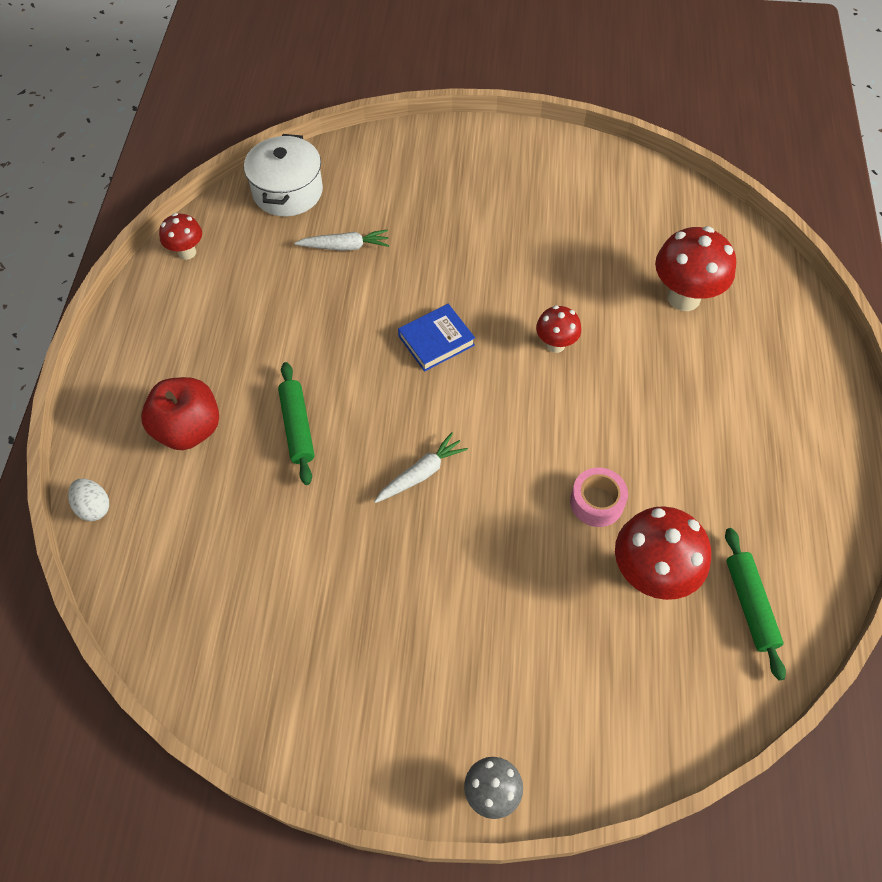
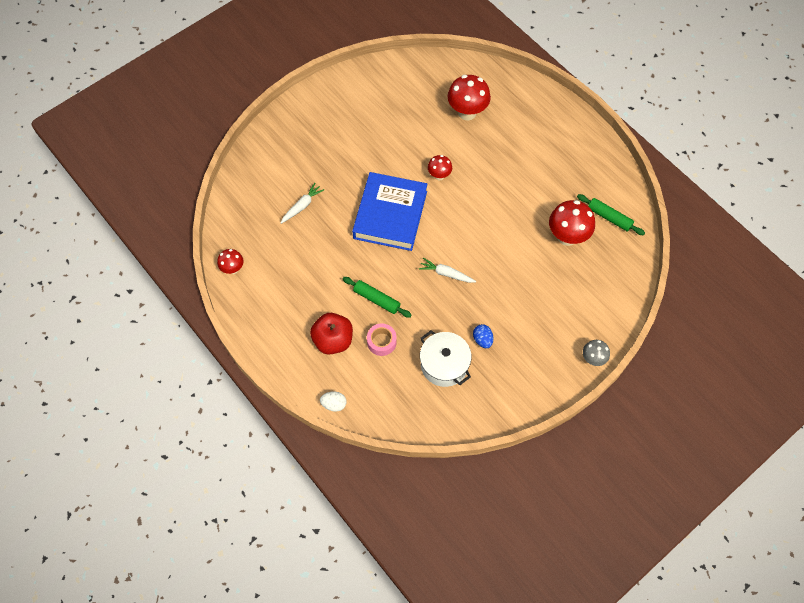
camera: 45 degrees left, 5 degrees up
white pot [244,134,323,216] -> white pot moved to [420,330,471,387]
white carrot [374,432,468,503] -> white carrot turned 75 degrees counterclockwise [419,258,476,283]
blue book [398,304,475,372] -> blue book [352,172,427,251], size x2.08
pink tape [570,468,628,527] -> pink tape moved to [367,324,397,356]
none -> blue egg [473,324,493,348]

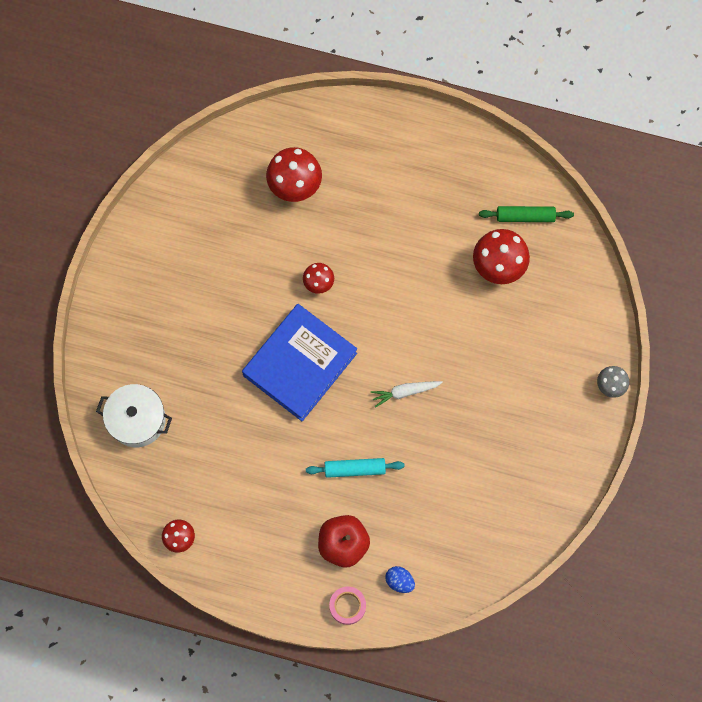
camera: 35 degrees left, 10 degrees up
white carrot [281,183,324,224] -> none
white egg [320,391,346,412] -> none
green rolling pin [343,277,412,318] -> turquoise rolling pin [306,458,405,478]
blue book [352,172,427,251] -> blue book turned 60 degrees clockwise [242,304,357,421]
pink tape [367,324,397,356] -> pink tape moved to [329,586,366,625]
white pot [420,330,471,387] -> white pot moved to [96,384,172,447]
blue egg [473,324,493,348] -> blue egg moved to [385,566,415,593]

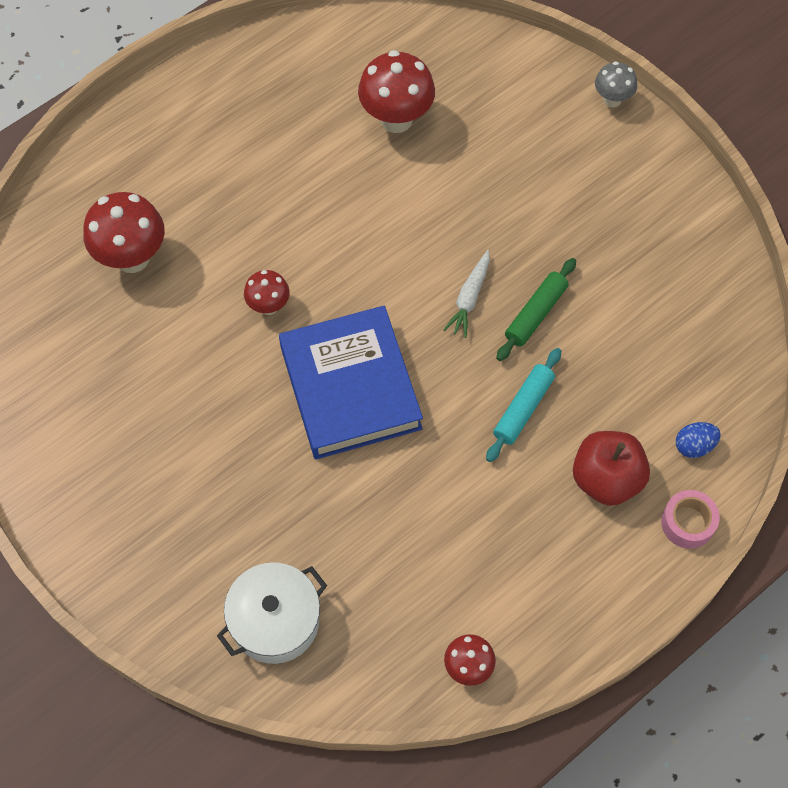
camera: 55 degrees left, 10 degrees down
green rolling pin [479,206,574,222] -> green rolling pin moved to [496,258,576,361]

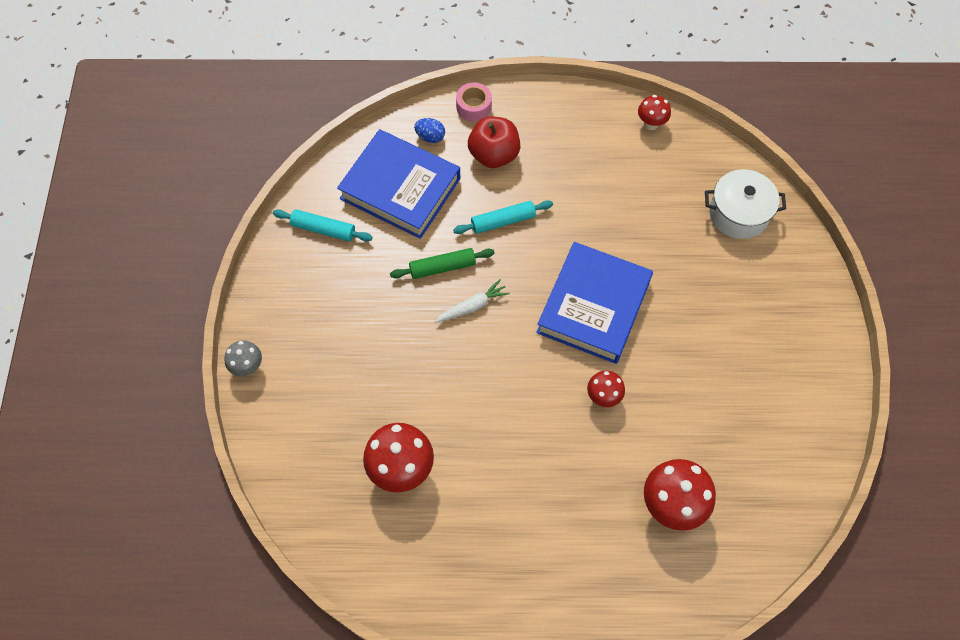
camera: 140 degrees left, 0 degrees up
none -> turquoise rolling pin [273,209,373,241]
none -> blue book [337,129,461,239]

